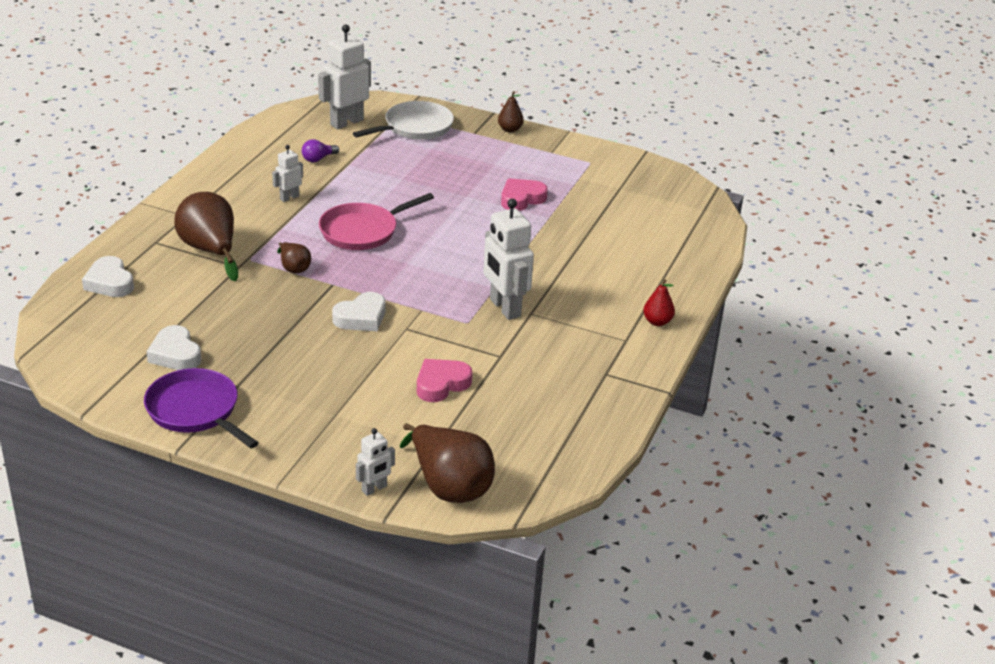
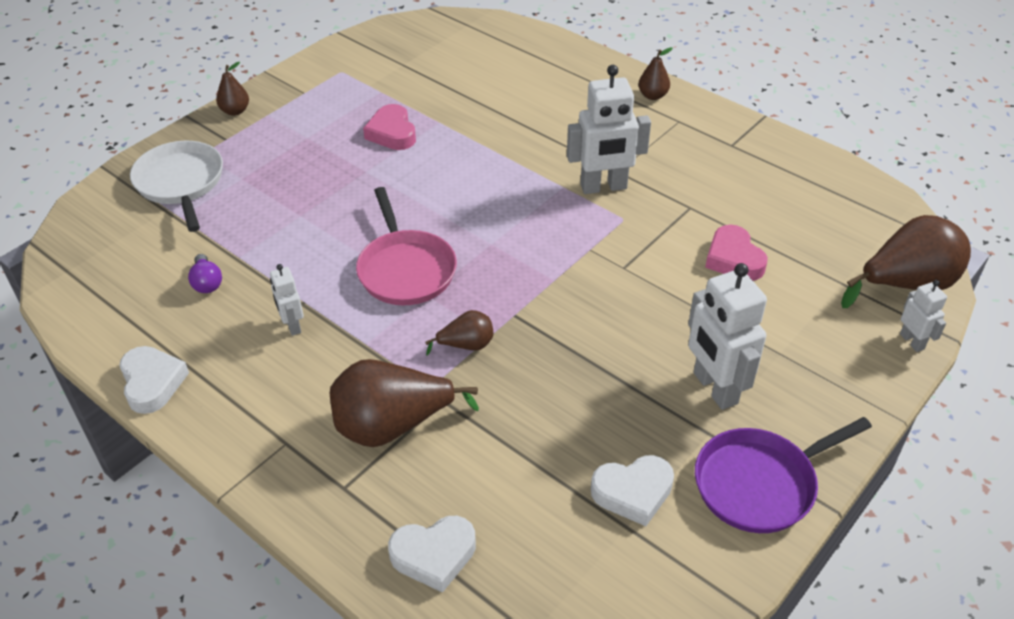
camera: 70 degrees left, 10 degrees up
white robot [318,25,371,129] -> white robot moved to [688,263,767,410]
white heart [332,292,385,331] -> white heart moved to [120,346,189,414]
red pear [643,279,675,326] -> brown pear [638,47,673,100]

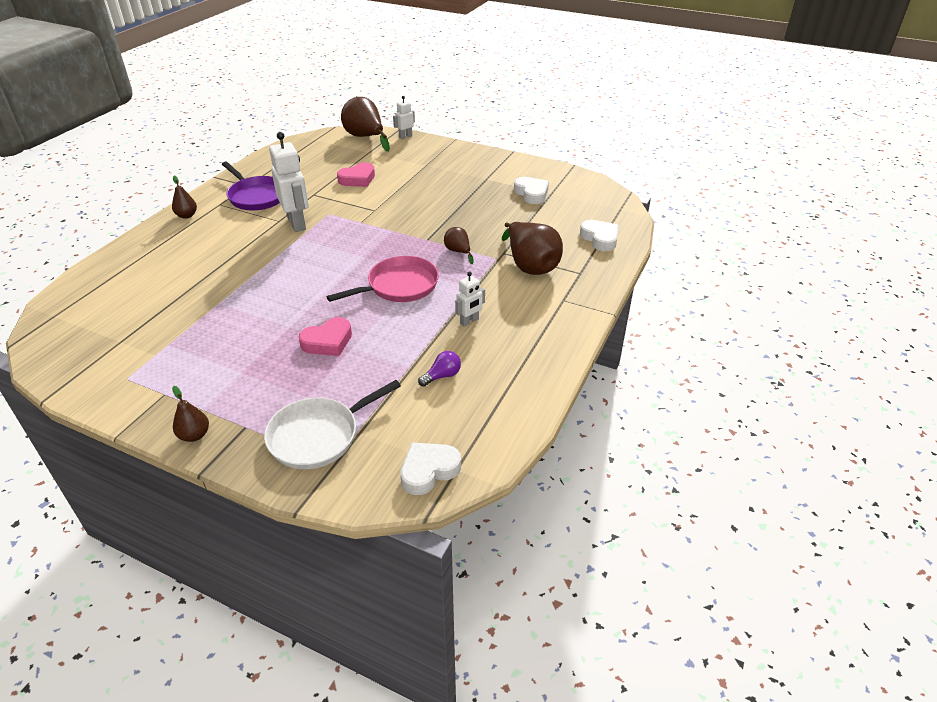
camera: 105 degrees left, 5 degrees down
white heart [120,346,189,414] -> white heart moved to [400,442,461,495]
pink heart [363,104,416,150] -> pink heart moved to [299,317,352,356]
white robot [688,263,767,410] -> none
purple pan [695,417,872,533] -> purple pan moved to [222,162,280,210]

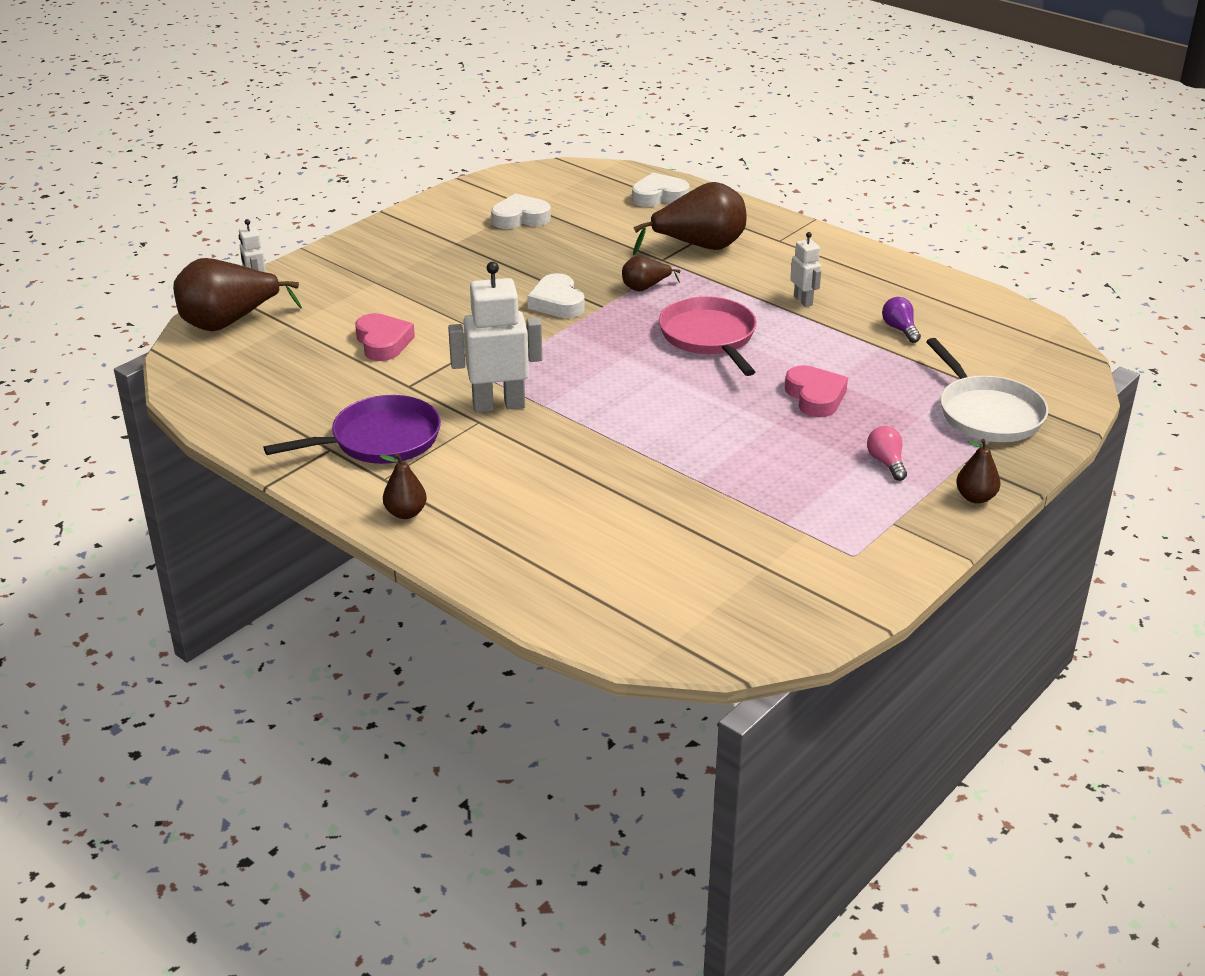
camera: 75 degrees left, 5 degrees down
white heart [400,442,461,495] -> white heart moved to [527,273,585,318]
none -> pink light bulb [867,426,907,481]

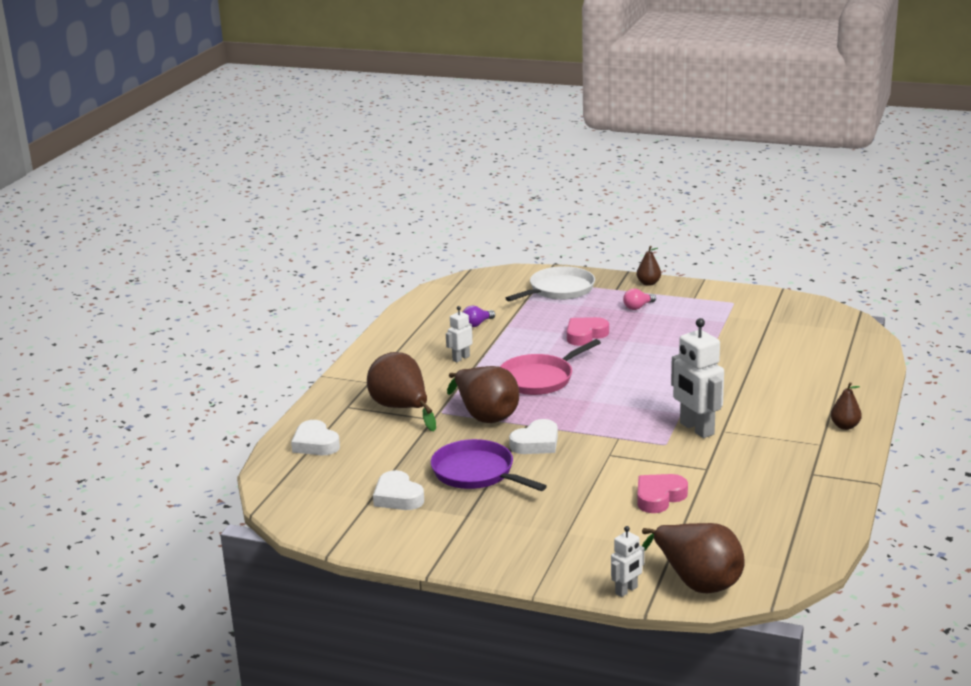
camera: 110 degrees left, 10 degrees down
purple pan [264,395,441,464] -> purple pan moved to [431,439,547,491]
brown pear [622,256,681,291] -> brown pear [447,366,519,423], size x1.98

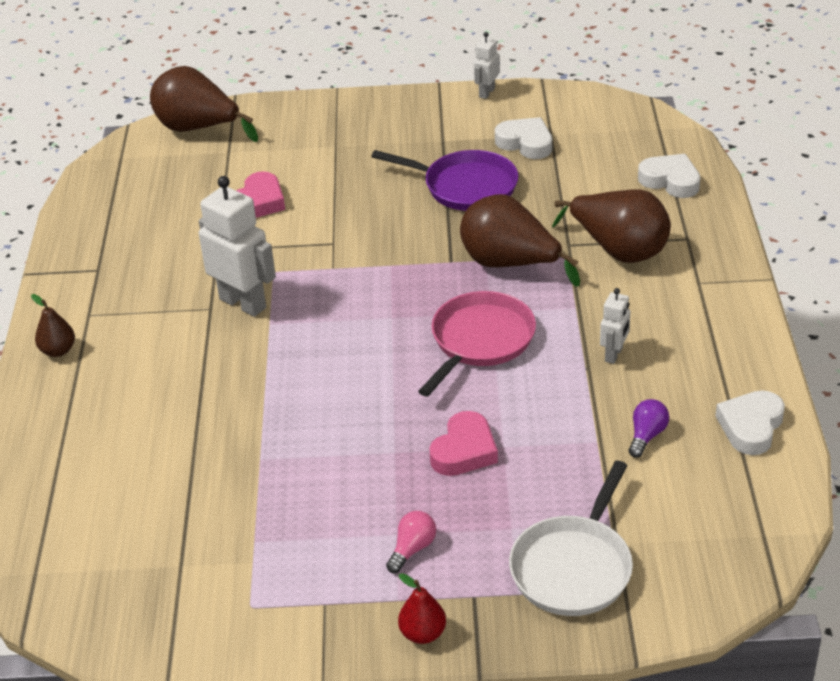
camera: 160 degrees right, 15 degrees up
white heart [509,419,558,454] -> white heart moved to [715,390,785,455]
white robot [611,526,645,597] -> white robot moved to [474,32,499,99]
brown pear [637,246,661,286] -> red pear [398,573,446,644]

